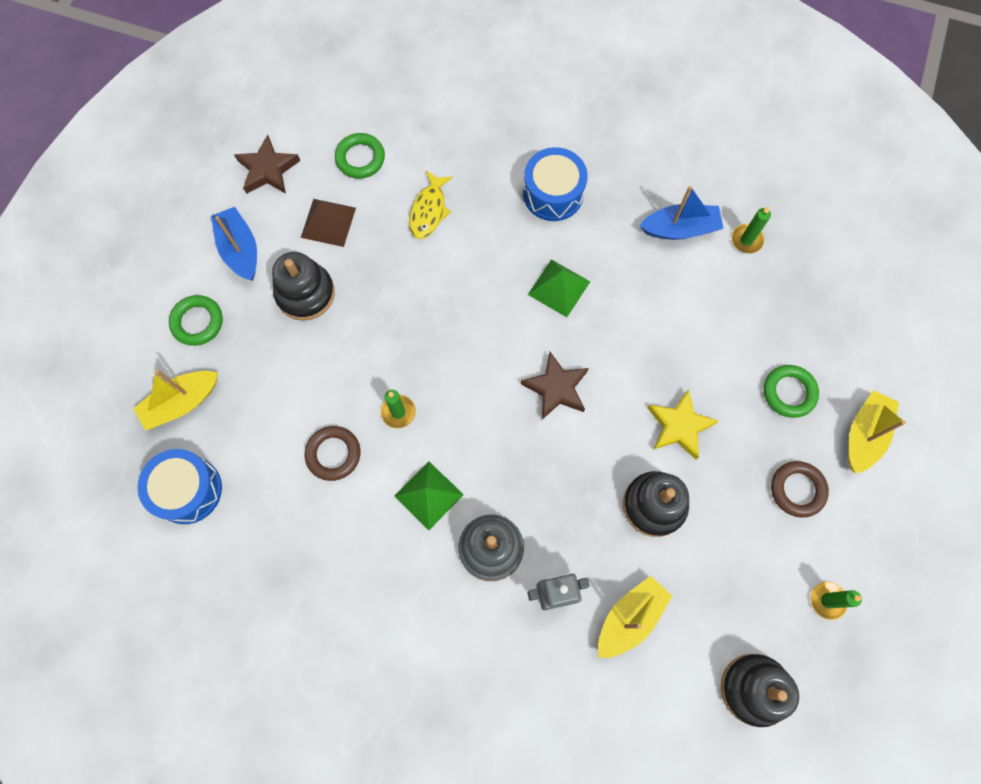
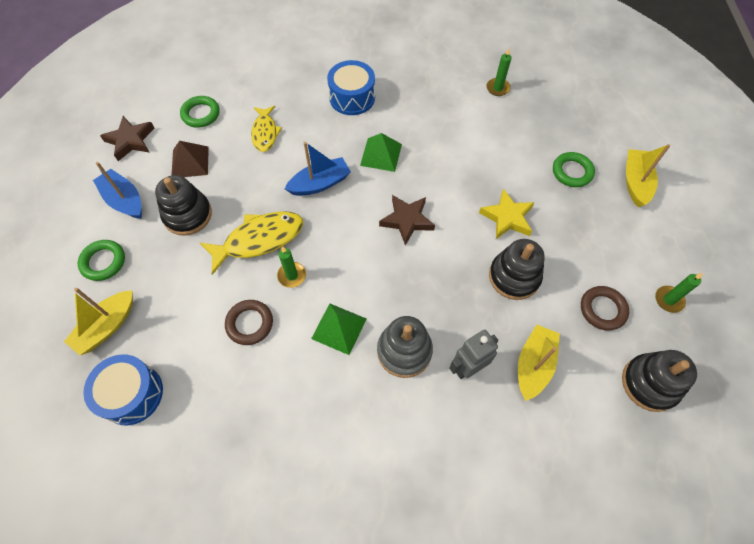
camera: 20 degrees left, 10 degrees down
blue boat [639,186,724,240] -> blue boat moved to [285,142,351,196]
brown ring [771,461,829,518] -> brown ring moved to [581,286,629,330]
none -> yellow fish [200,211,303,275]

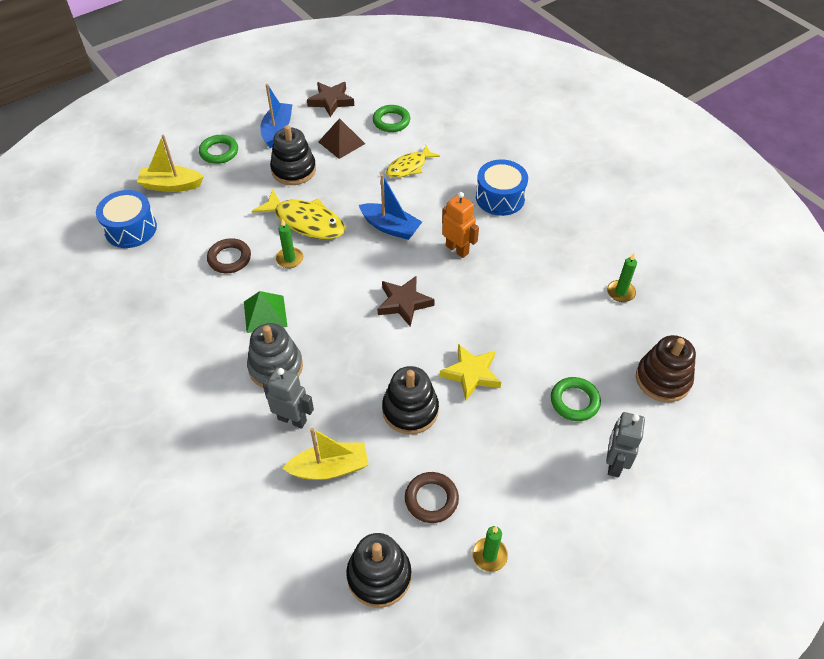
camera: 55 degrees right, 10 degrees down
green pyramid [360,133,402,172] -> orange robot [442,192,479,258]
yellow boat [626,144,670,207] -> grey robot [606,412,645,478]
none -> brown stacking toy [636,335,696,402]

